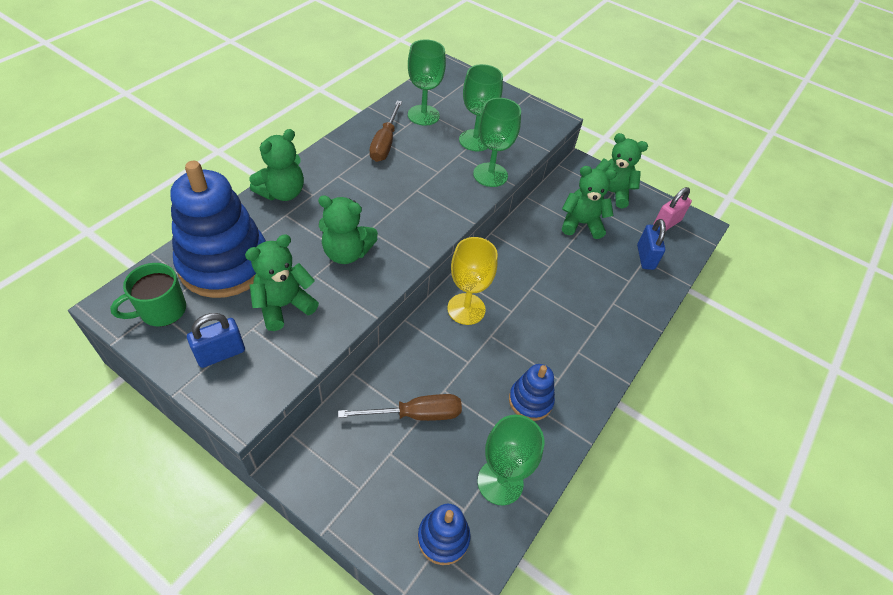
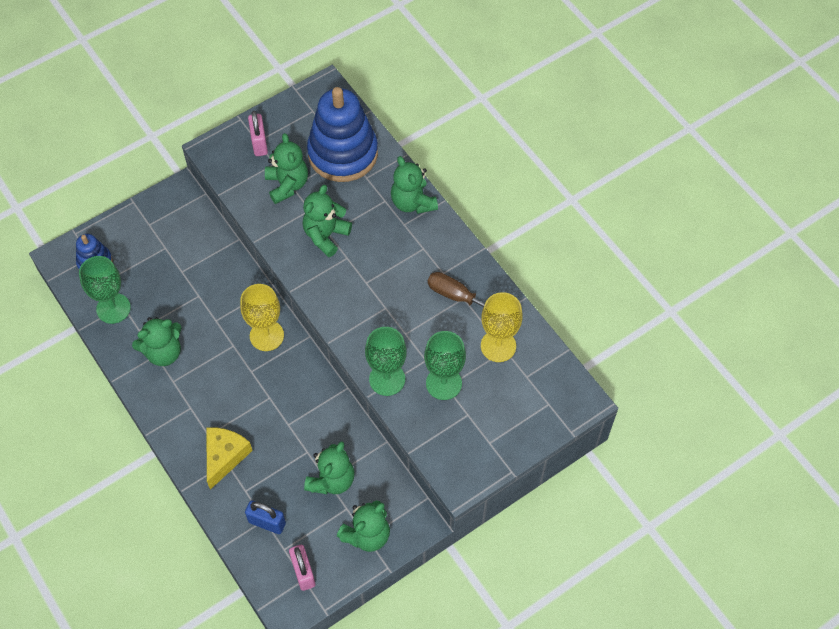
camera: 115 degrees right, 10 degrees up
green mug [110,263,186,327] -> none
blue padlock [187,313,245,368] -> pink padlock [248,111,268,156]
brown screwdriver [338,394,462,421] -> none
green goblet [408,39,446,126] -> yellow goblet [481,292,523,362]
blue stacking toy [509,364,555,421] -> green teddy bear [132,317,182,366]
none -> yellow cheese [206,427,253,490]

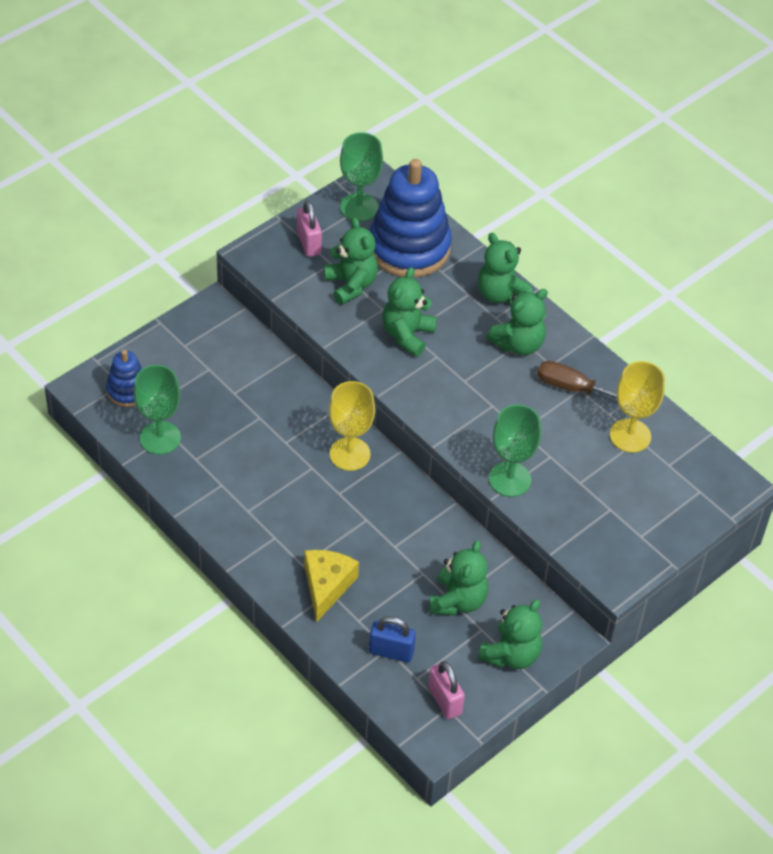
camera: 10 degrees left, 10 degrees down
green teddy bear [132,317,182,366] -> green teddy bear moved to [486,289,548,355]
green goblet [424,331,466,400] -> green goblet moved to [340,132,383,222]

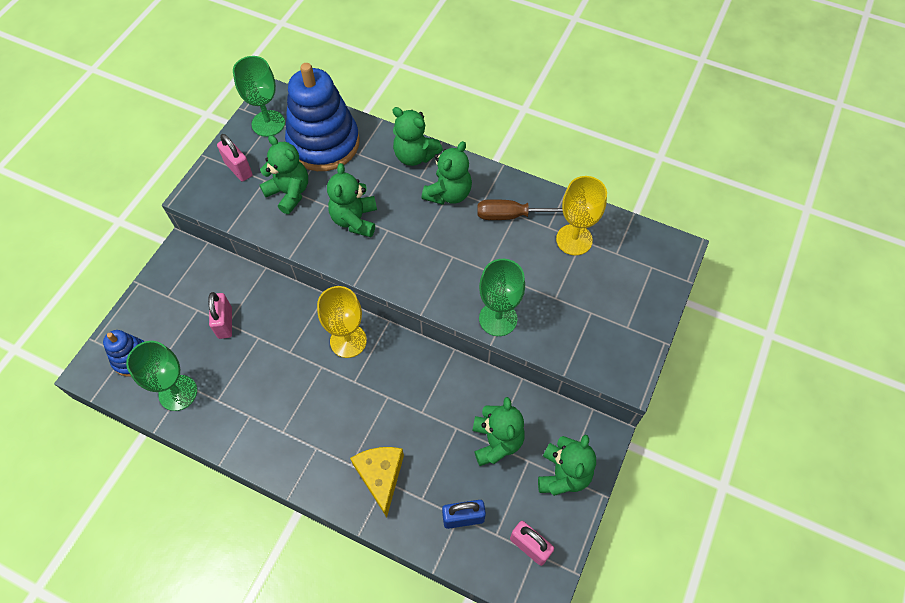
camera: 20 degrees left, 10 degrees up
none -> pink padlock [208,292,232,339]

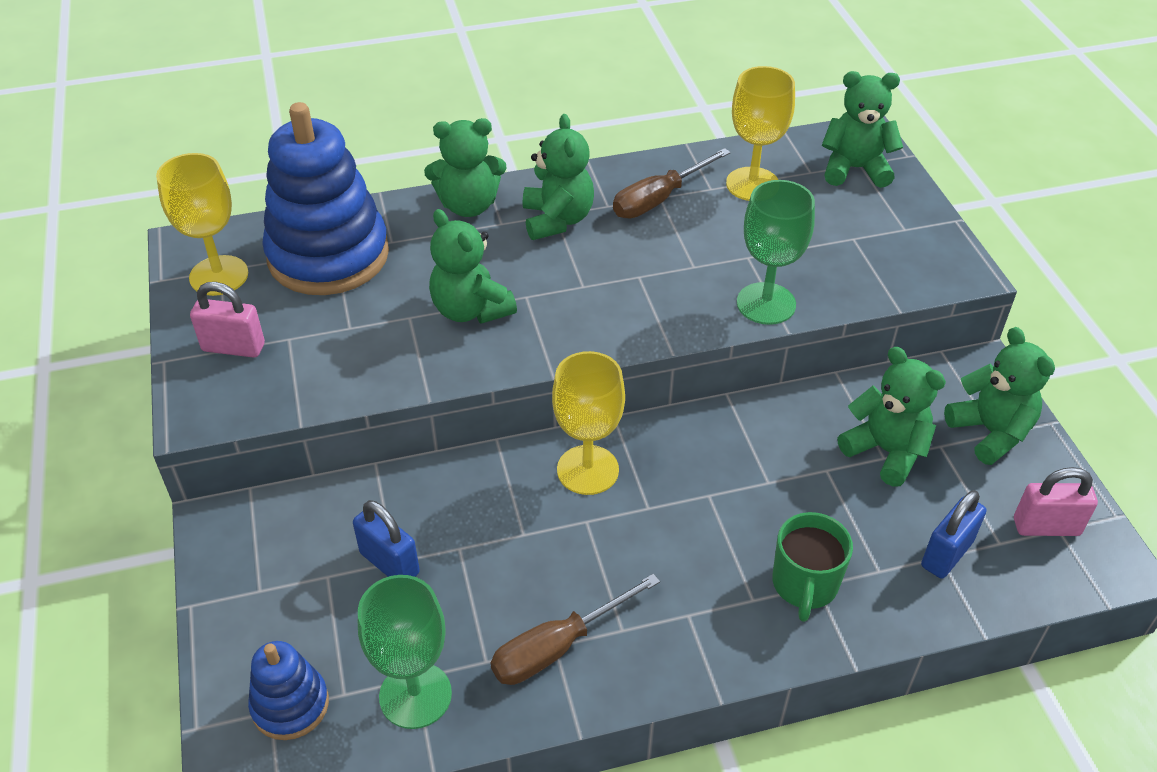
camera: 40 degrees left, 15 degrees down
pink padlock [208,292,232,339] -> blue padlock [353,500,420,577]
green goblet [233,56,285,137] -> yellow goblet [156,153,248,296]
green teddy bear [260,135,308,214] -> green teddy bear moved to [822,71,903,188]
yellow cheese [350,447,404,517] -> green mug [772,512,853,622]
none -> brown screwdriver [491,574,660,685]

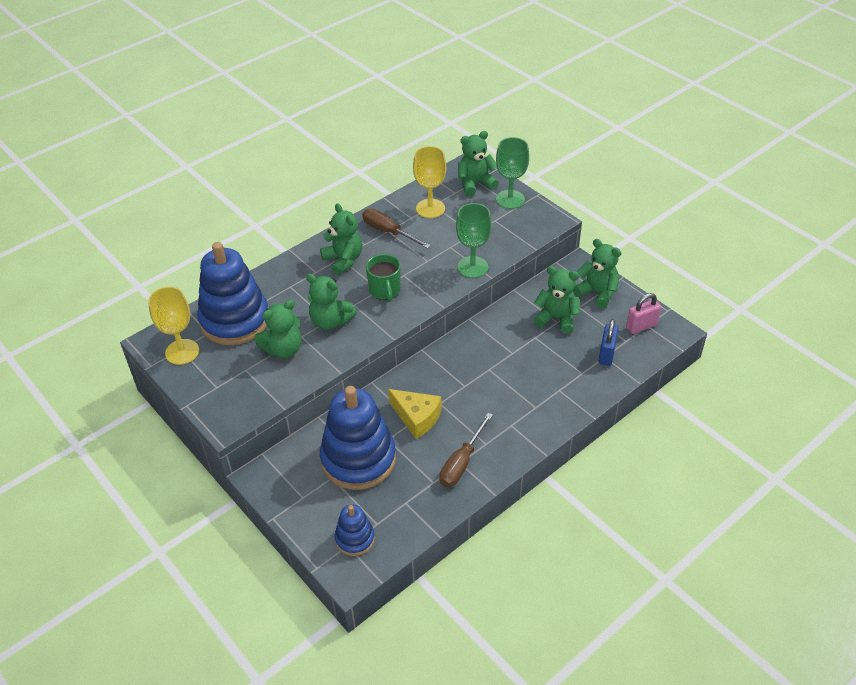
camera: 25 degrees left, 0 degrees up
pink padlock [190,282,265,358] -> none
blue padlock [353,500,420,577] -> blue stacking toy [320,386,396,490]
green goblet [358,575,452,729] -> green goblet moved to [496,137,529,209]
green teddy bear [424,118,507,217] -> green teddy bear moved to [254,300,301,358]
yellow goblet [552,351,625,495] -> none
brown screwdriver [613,148,731,218] -> brown screwdriver turned 105 degrees clockwise [362,209,431,249]
green mug [772,512,853,622] -> green mug moved to [366,254,401,302]
none -> yellow cheese [388,389,442,439]

